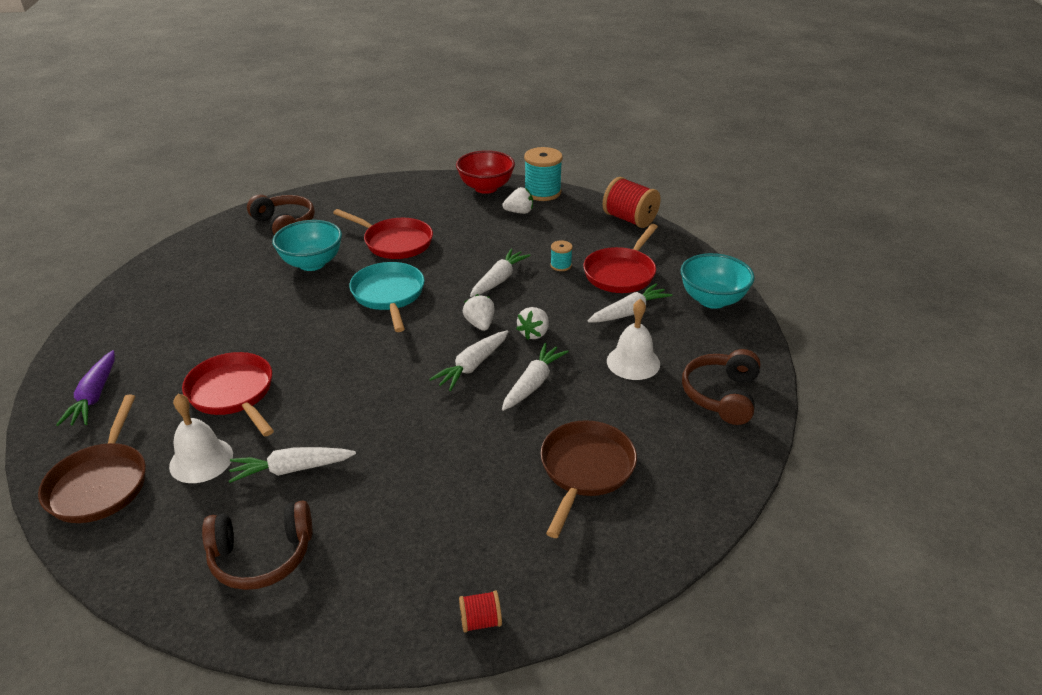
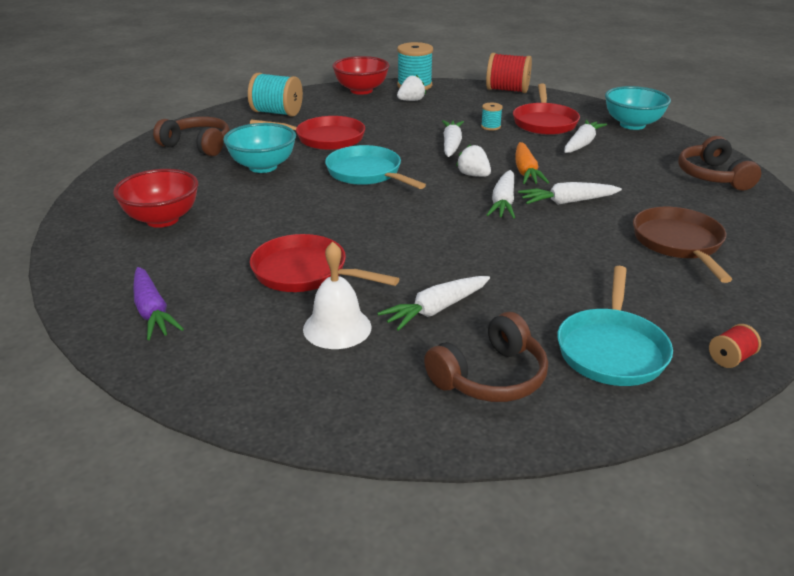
camera: 25 degrees left, 5 degrees down
brown pan [38,395,146,523] -> none
white carrot [502,343,569,411] -> white carrot turned 105 degrees counterclockwise [518,182,622,205]
white strawberry [516,307,549,340] -> orange carrot [516,142,549,184]
white bell [607,299,660,380] -> none
none -> red bowl [113,169,198,228]
none -> turquoise spool [248,73,303,117]
none -> turquoise pan [557,266,673,386]

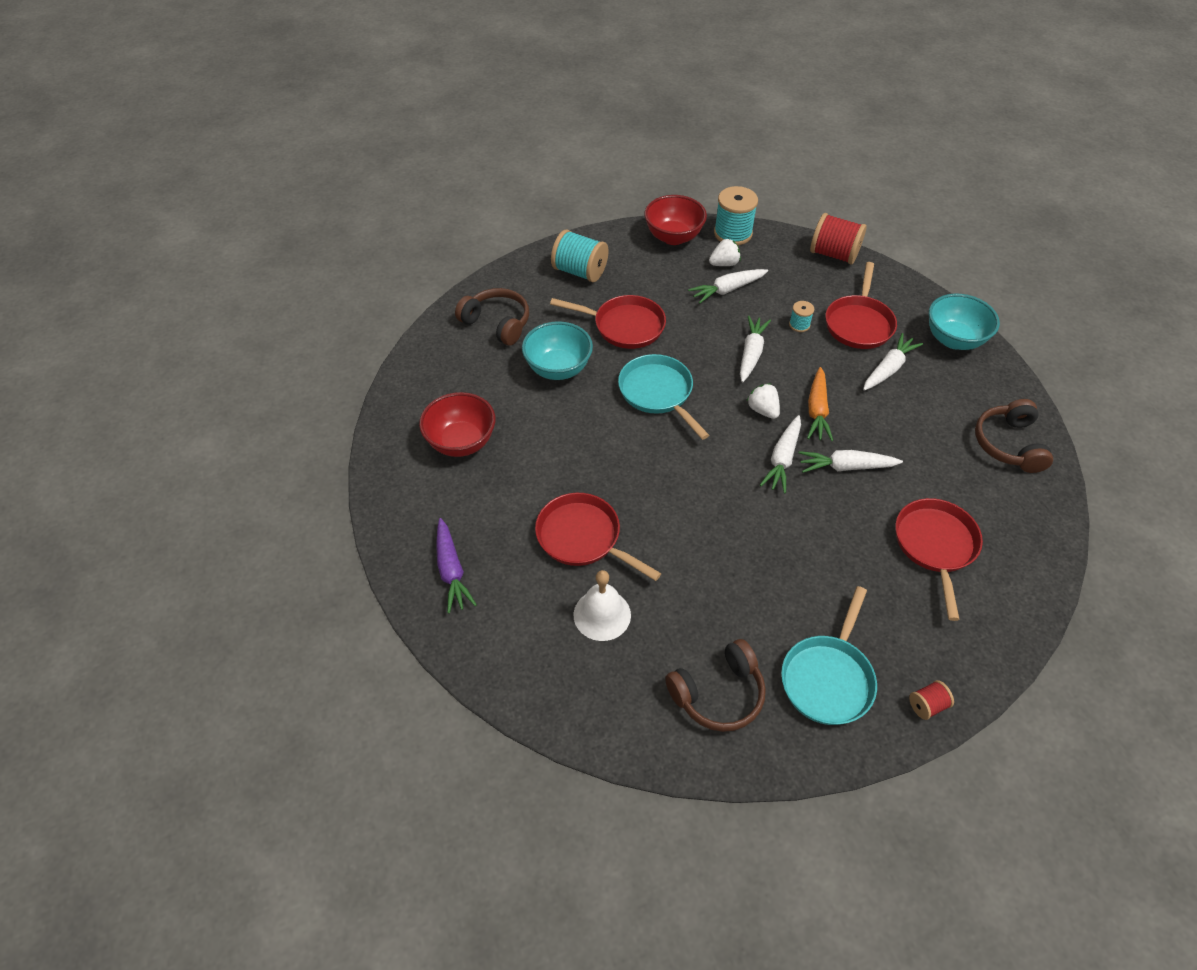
camera: 10 degrees right, 20 degrees up
white carrot [377,276,490,331] -> white carrot moved to [688,269,768,304]
brown pan [633,207,732,283] -> red pan [895,498,983,621]

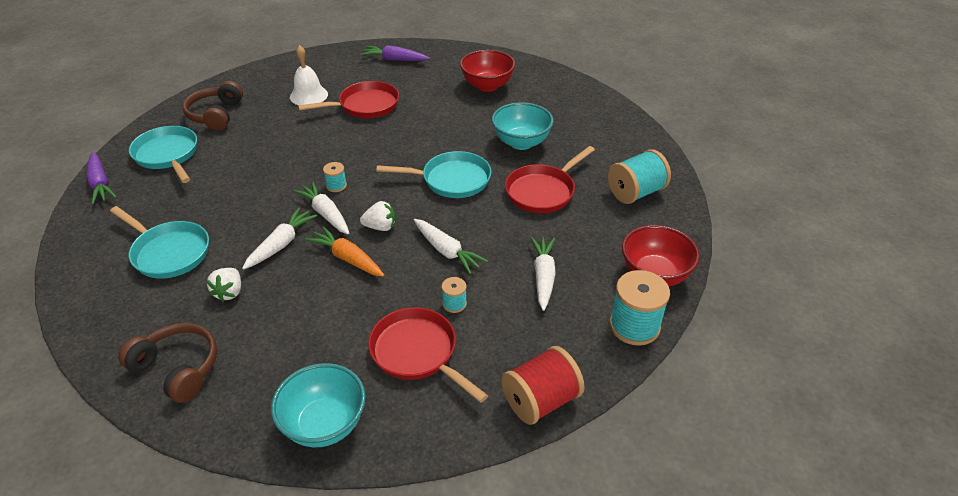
camera: 120 degrees right, 10 degrees down
brown headphones [455,288,529,346] -> none
white strawberry [709,239,741,266] -> white strawberry moved to [206,268,241,302]
white carrot [863,333,923,391] -> none
red pan [895,498,983,621] -> turquoise pan [110,206,209,279]
red spool [909,680,954,720] -> purple carrot [87,152,117,205]
none -> turquoise spool [323,162,347,192]

